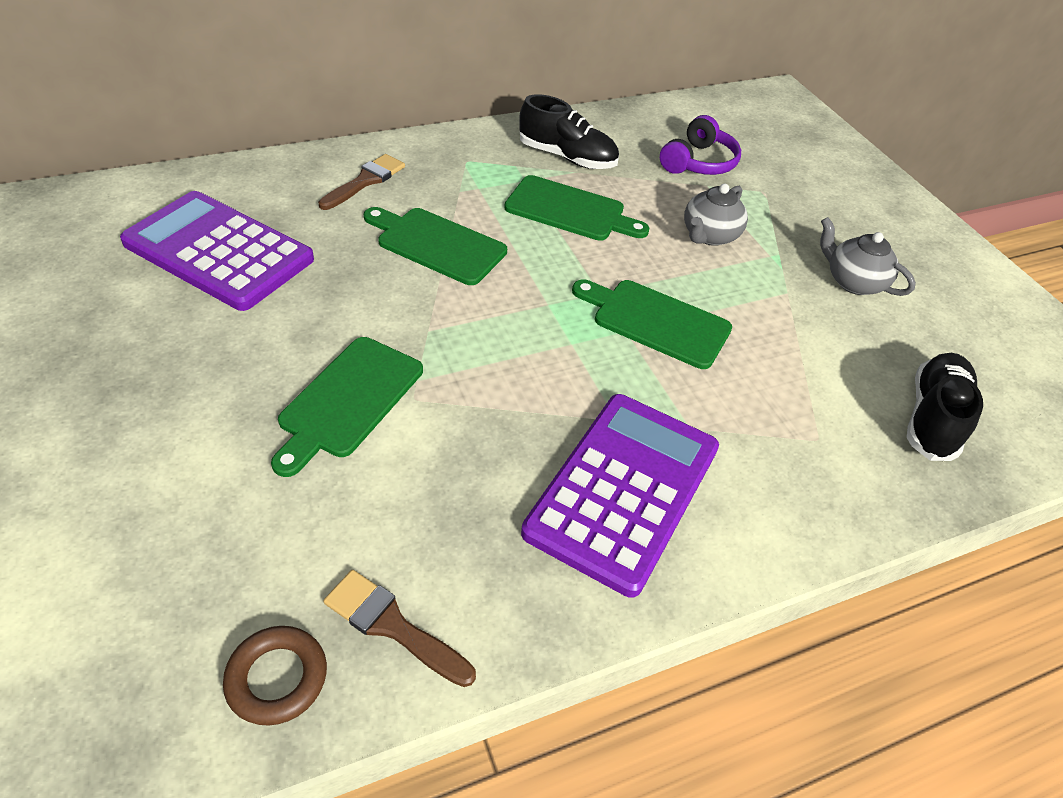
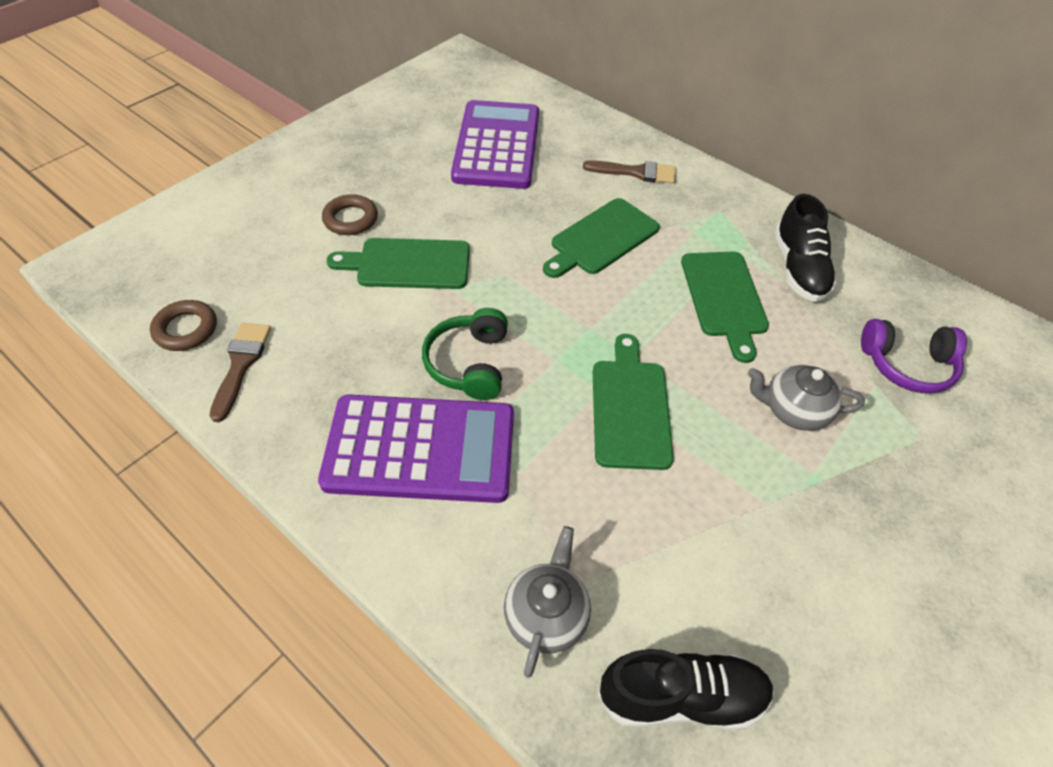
camera: 65 degrees right, 5 degrees up
green cutting board [364,207,507,285] -> green cutting board turned 135 degrees counterclockwise [543,198,660,278]
grey teapot [820,217,916,296] -> grey teapot moved to [504,526,591,678]
none -> brown ring [322,194,378,235]
none -> green headphones [422,308,508,400]

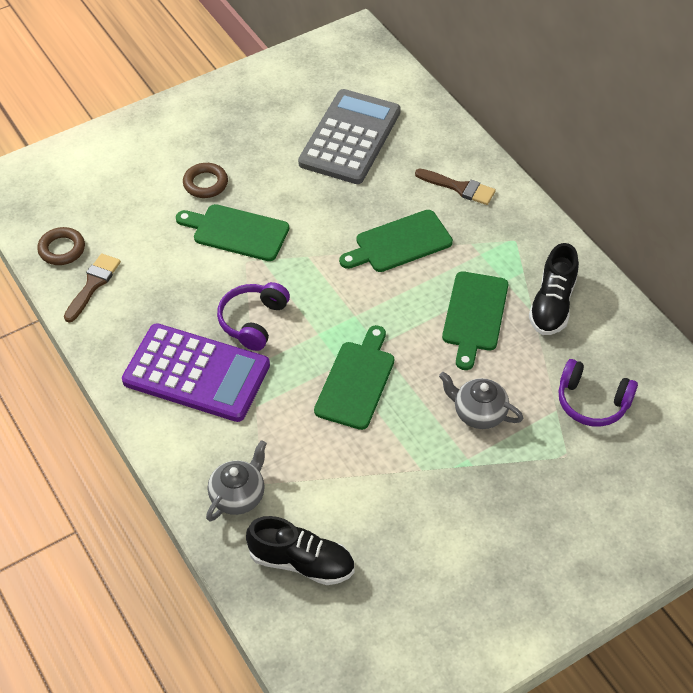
camera: 20 degrees right, 0 degrees up
green headphones [422,308,508,400] -> purple headphones [217,282,290,351]
purple calculator [451,100,539,189] -> grey calculator [298,89,401,184]

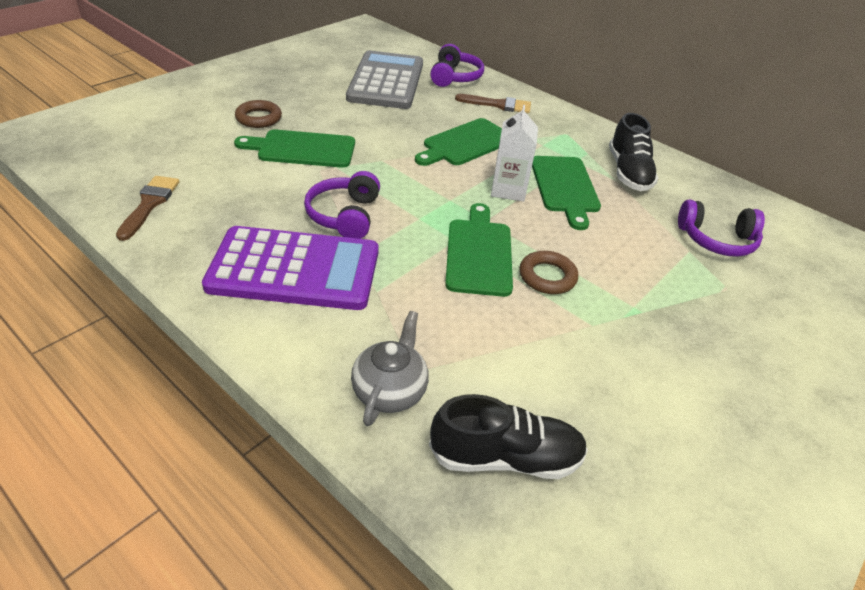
camera: 20 degrees left, 10 degrees down
brown ring [37,227,85,265] -> brown ring moved to [519,251,578,294]
grey teapot [439,372,523,429] -> none
none -> purple headphones [430,44,484,87]
none -> white carton [491,105,538,202]

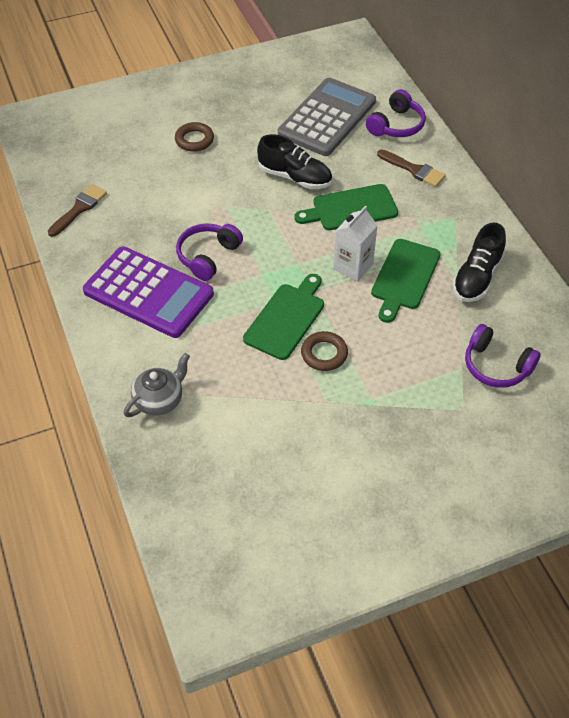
camera: 30 degrees right, 10 degrees up
green cutting board [234,130,355,168] -> none
black shoe [429,394,588,479] -> black shoe moved to [257,134,332,189]

